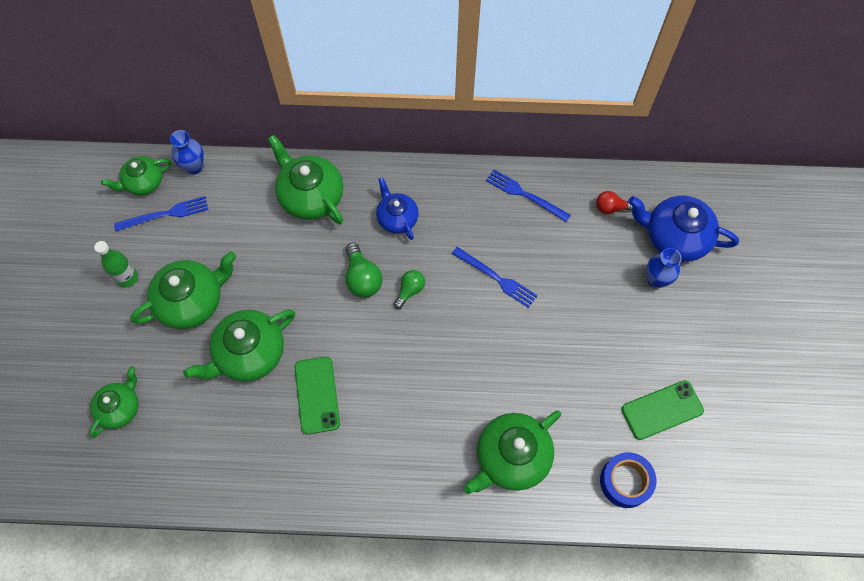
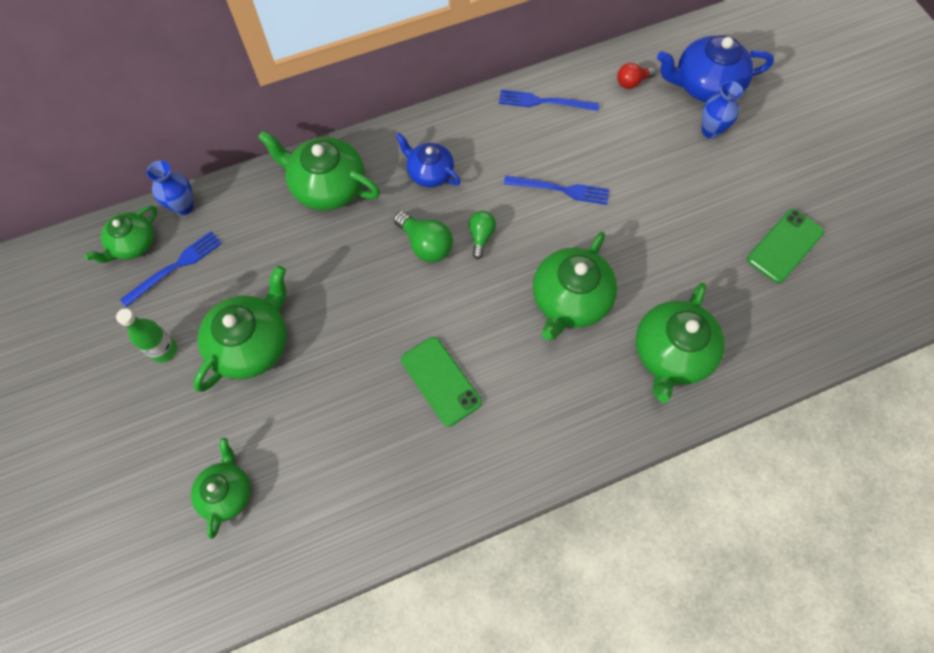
camera: 25 degrees left, 0 degrees up
green teapot [183,309,295,382] -> green teapot moved to [533,232,618,340]
blue tape [600,452,656,508] -> none

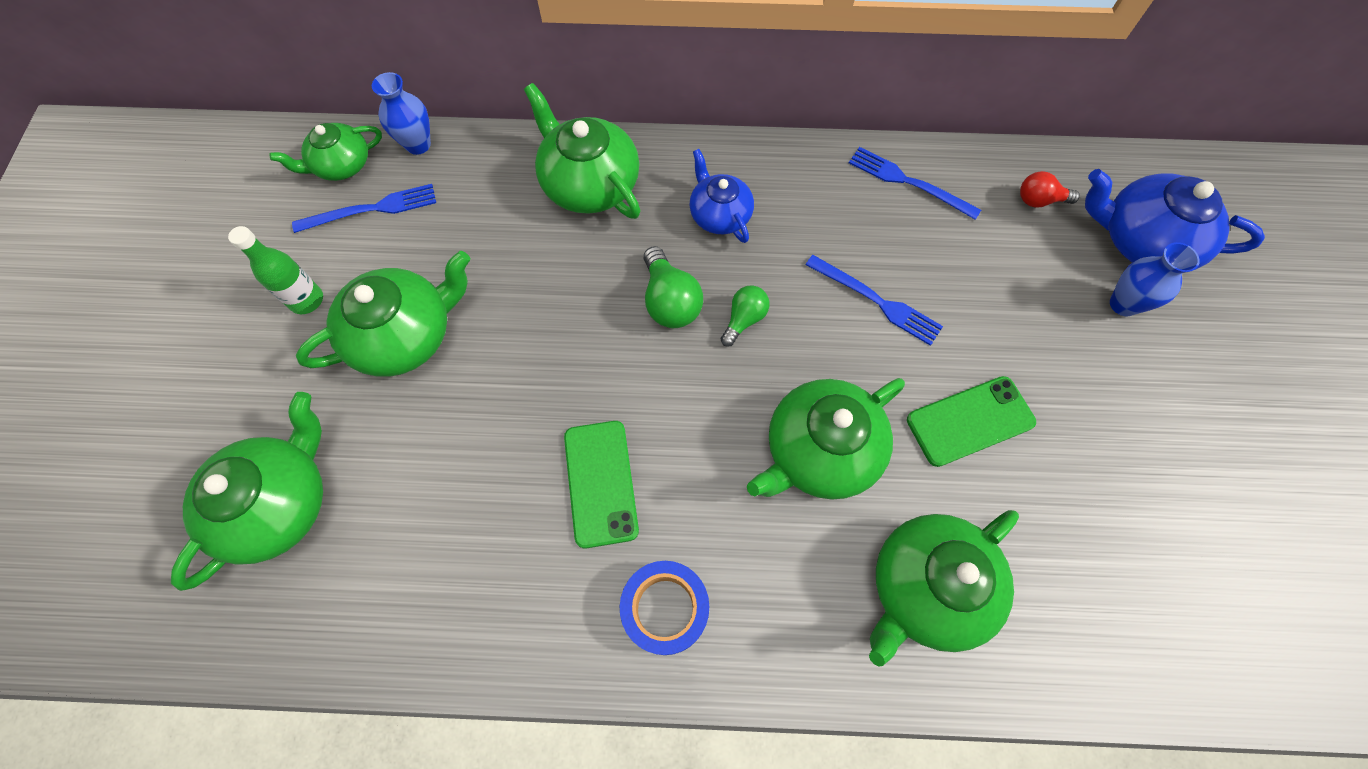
camera: 25 degrees right, 0 degrees up
green teapot [191,438,251,539] -> green teapot [171,392,323,591], size x1.61
green phone [747,209,824,283] -> green phone moved to [907,376,1036,467]
none -> blue tape [620,561,709,655]

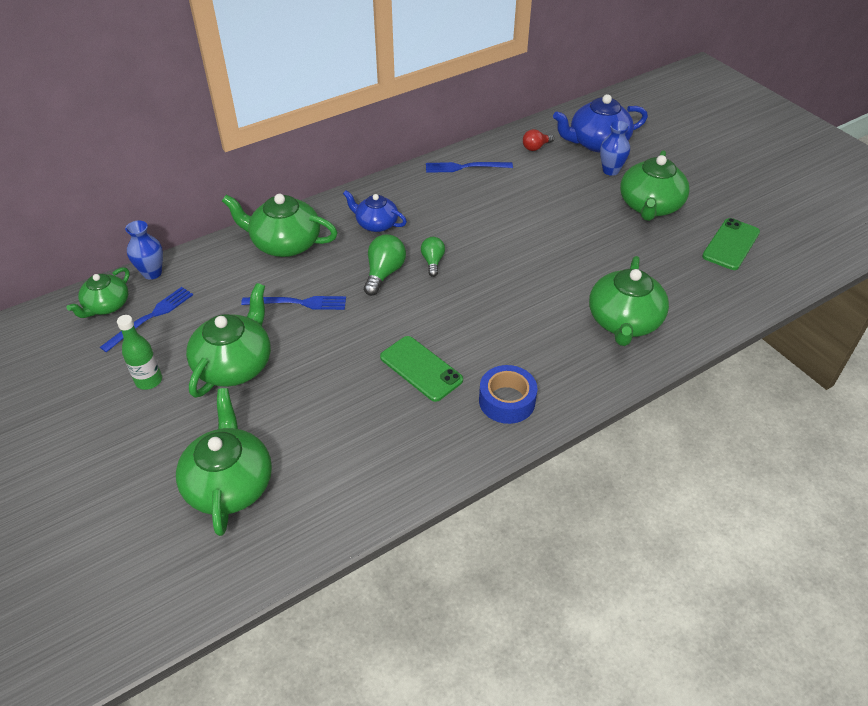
camera: 35 degrees left, 20 degrees down
green light bulb [644,246,703,328] -> green light bulb turned 105 degrees counterclockwise [364,234,406,296]
green teapot [747,378,905,500] -> green teapot moved to [620,150,689,221]
blue fork [806,255,943,346] -> blue fork moved to [241,296,346,310]
green phone [907,376,1036,467] -> green phone moved to [702,218,760,270]

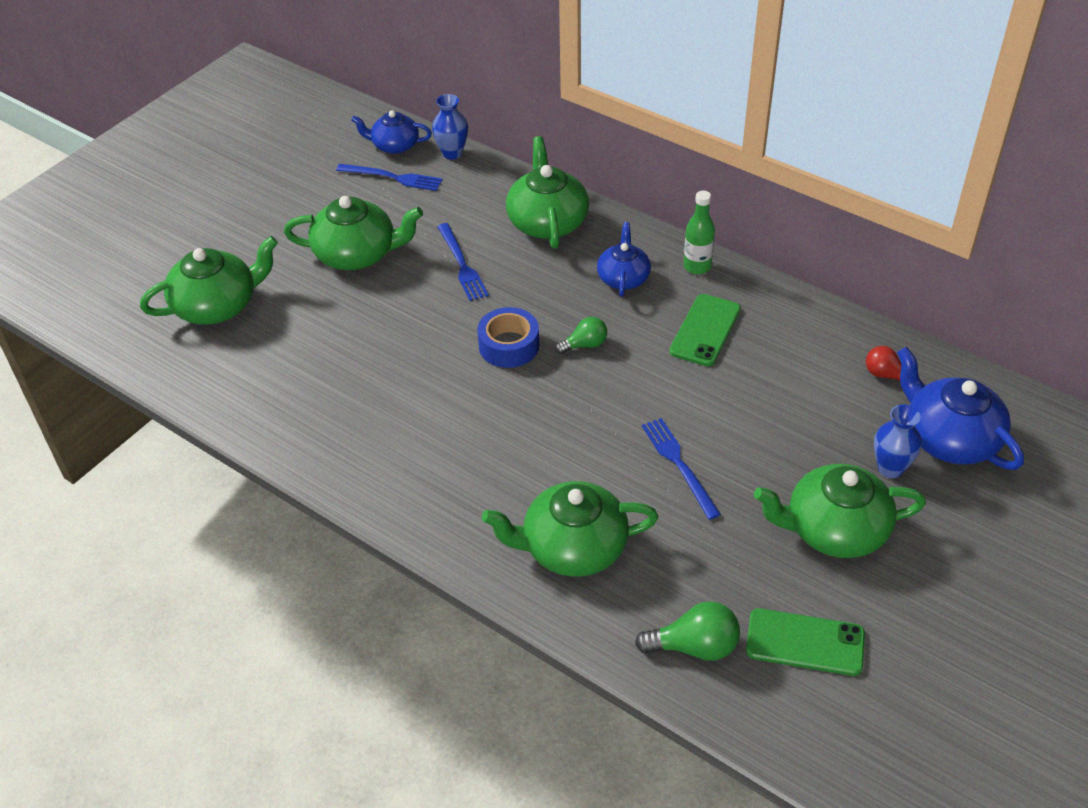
camera: 70 degrees right, 0 degrees up
green teapot [67,267,130,318] -> blue teapot [351,110,432,154]
green bottle [117,315,162,390] -> green bottle moved to [683,190,715,274]
green light bulb [364,234,406,296] -> green light bulb moved to [635,601,740,661]
green phone [380,336,463,402] -> green phone moved to [669,294,741,366]
blue fork [426,162,513,173] -> blue fork moved to [642,418,721,520]
blue tape [479,365,537,424] -> blue tape moved to [477,307,539,368]

